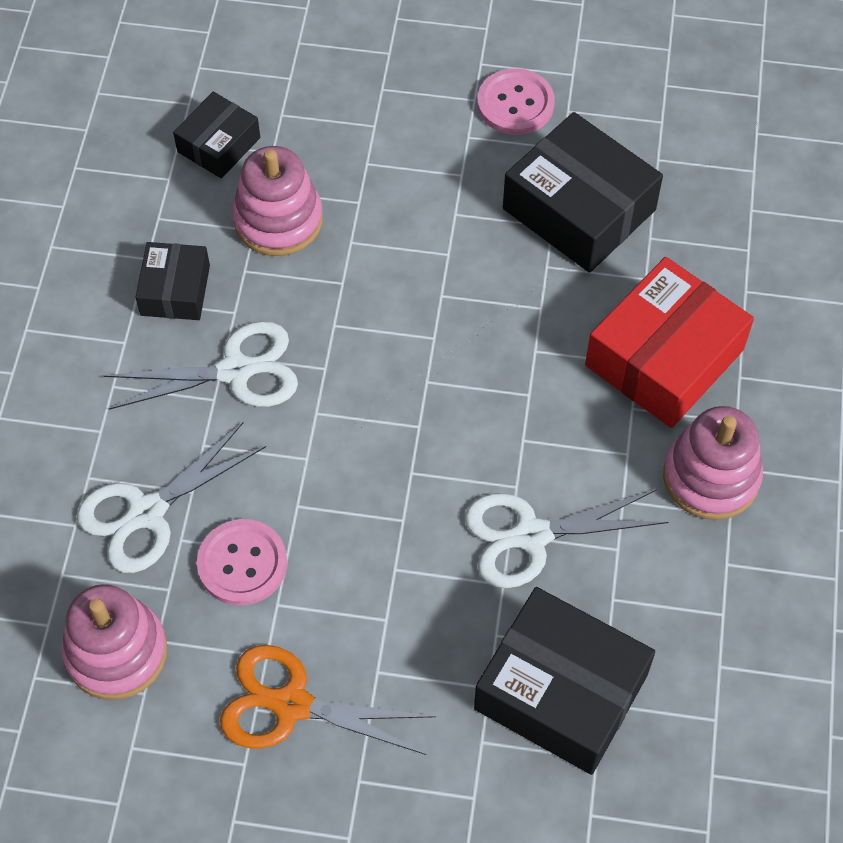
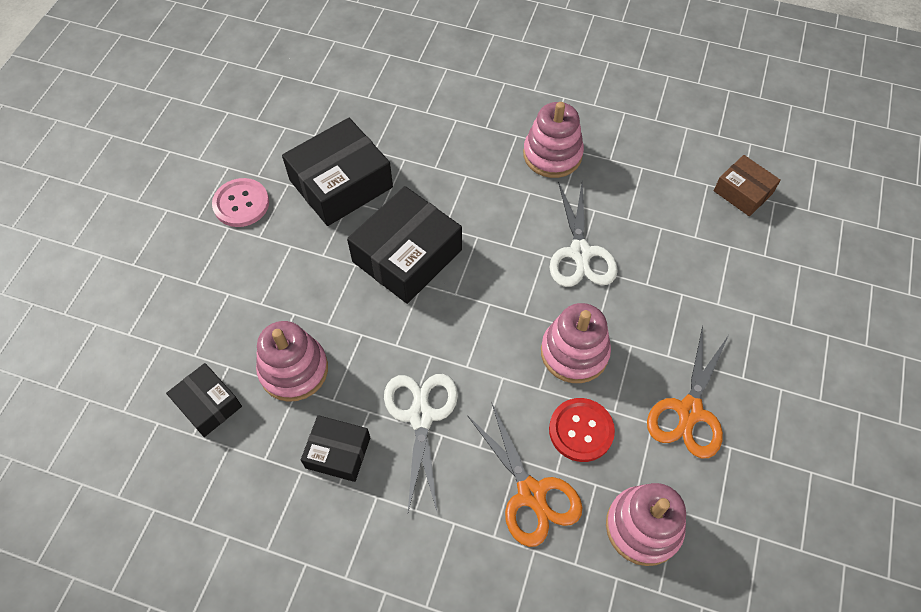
camera: 80 degrees left, 0 degrees up
white scissors [77,422,266,573] -> orange scissors [467,401,583,547]
pink button [197,519,287,605] -> red button [549,398,615,462]
black box [474,587,655,775] -> black box moved to [347,186,462,304]
red box [585,257,754,428] -> none
none -> pink stacking toy [541,303,611,383]
none -> brown box [714,155,781,216]

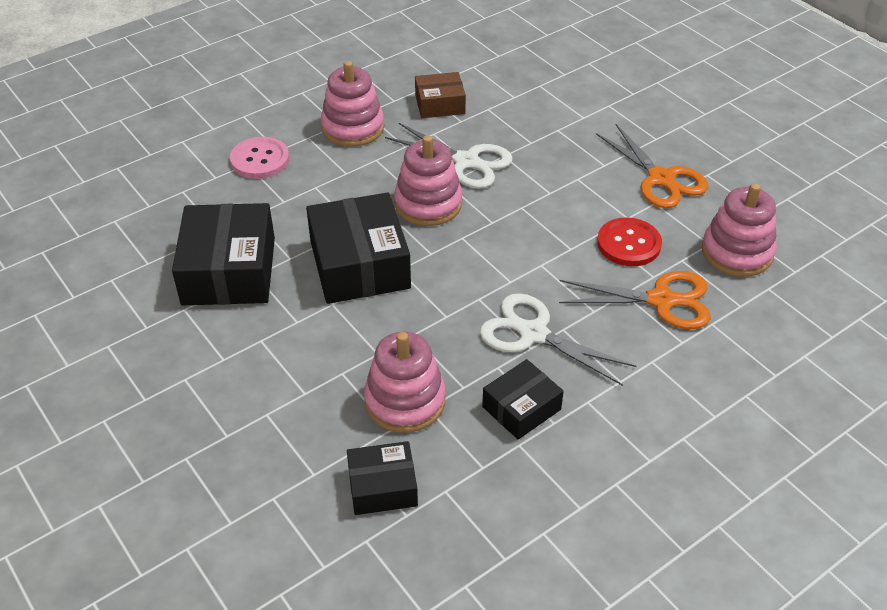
camera: 55 degrees left, 15 degrees down
pink button [212,178,269,227] -> pink button moved to [230,137,289,179]
pink stacking toy [541,303,611,383] -> pink stacking toy moved to [394,135,463,226]
brown box [714,155,781,216] -> brown box moved to [415,72,466,118]

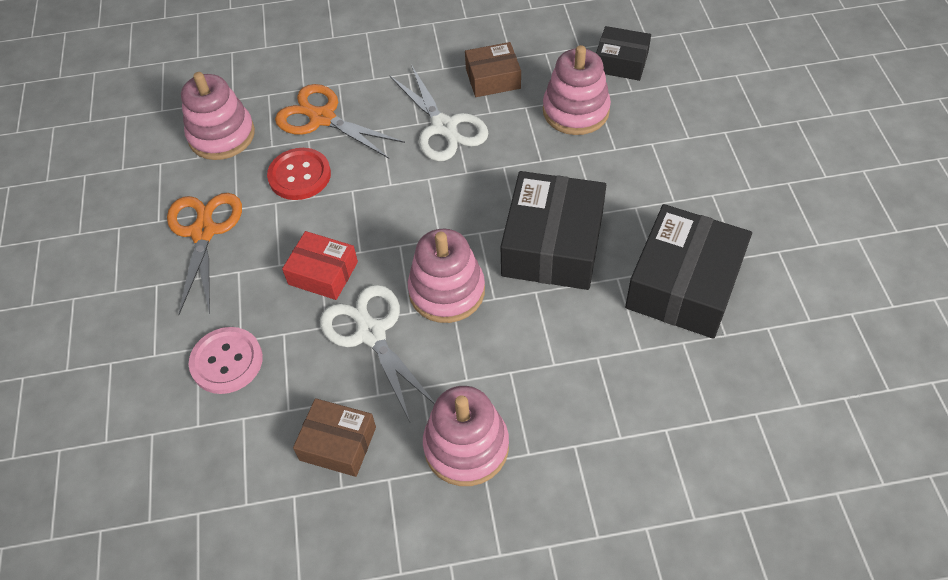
camera: 150 degrees left, 10 degrees up
pink button [230,137,289,179] -> pink button moved to [189,327,263,394]
black box [482,359,564,440] -> brown box [465,42,521,97]
none -> red box [282,231,358,300]

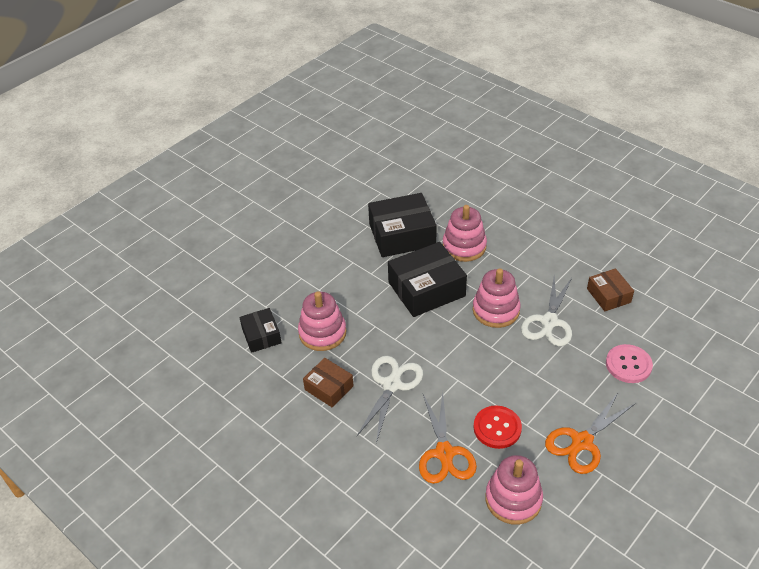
camera: 130 degrees left, 10 degrees down
red box [282,231,358,300] -> none
pink stacking toy [423,386,509,486] -> pink stacking toy moved to [443,205,487,262]

